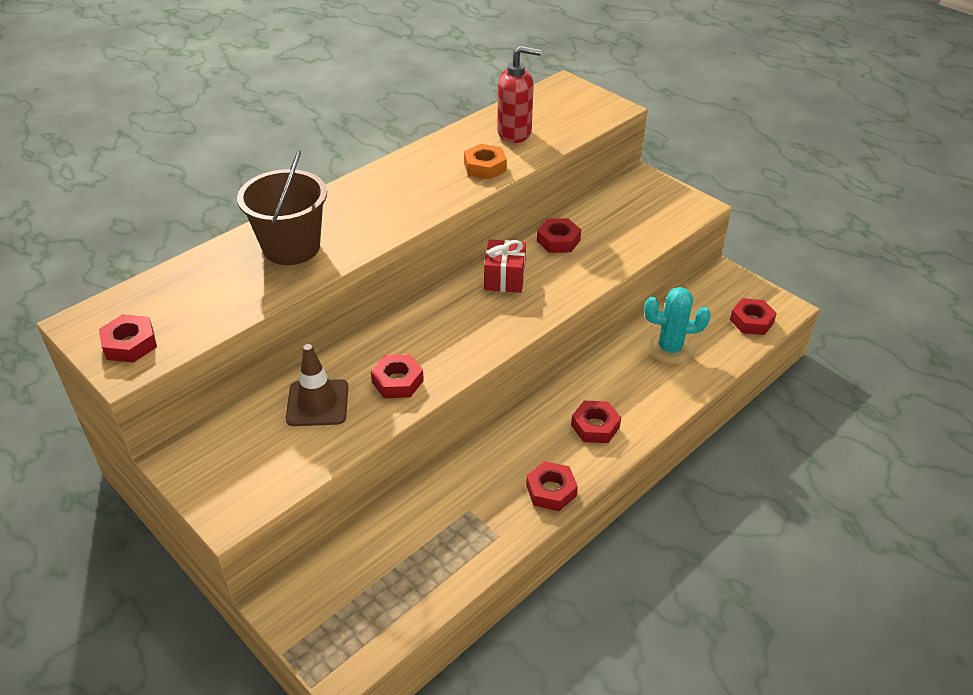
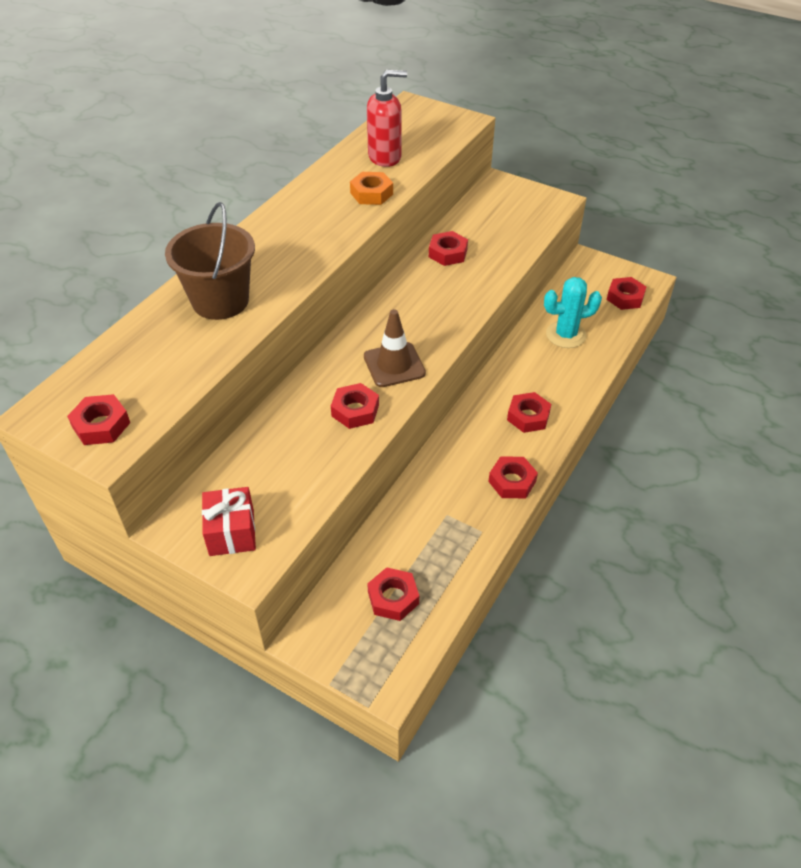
camera: 15 degrees left, 5 degrees up
brown traffic cone [286,344,348,426] -> brown traffic cone moved to [364,309,426,387]
red gift [484,239,526,293] -> red gift moved to [202,487,256,556]
none -> red nut [367,567,419,621]

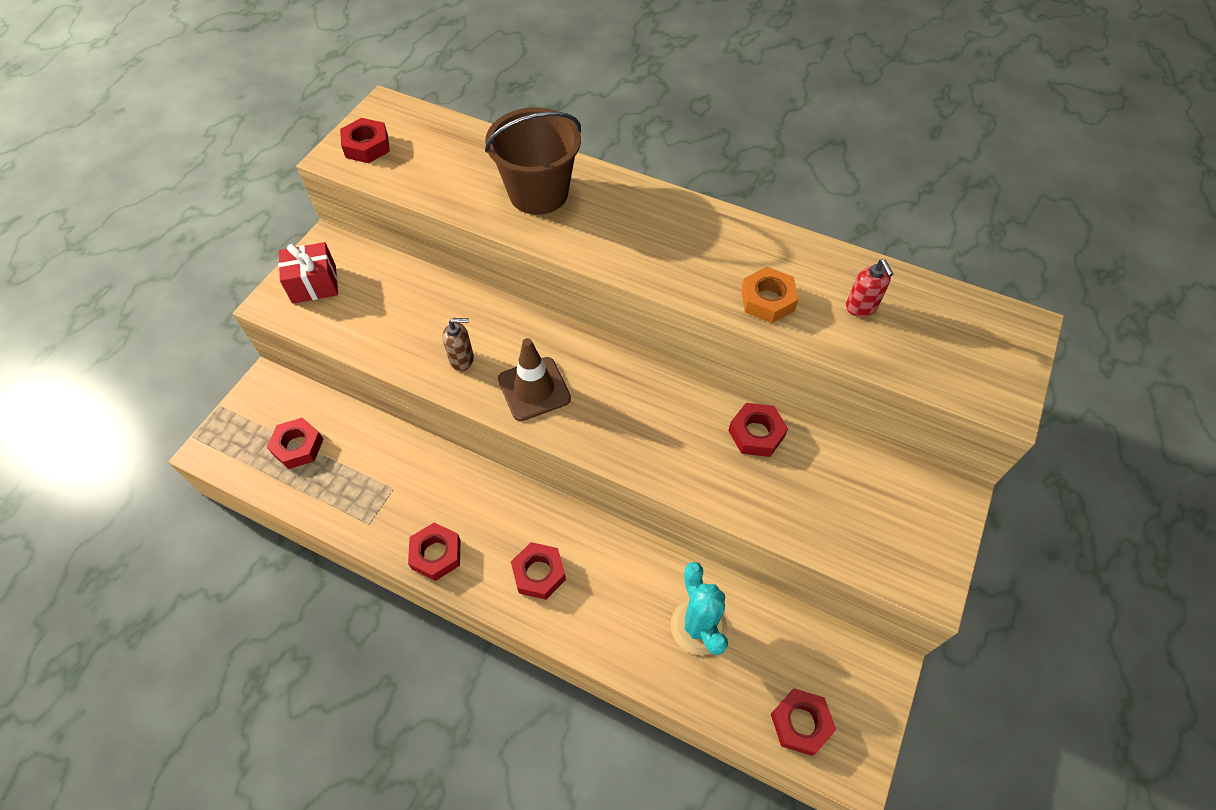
camera: 85 degrees right, 10 degrees up
red nut [331,383,379,429] -> brown soap dispenser [442,318,474,371]
red soap dispenser [367,70,407,167] -> red soap dispenser [846,259,893,317], size x0.58

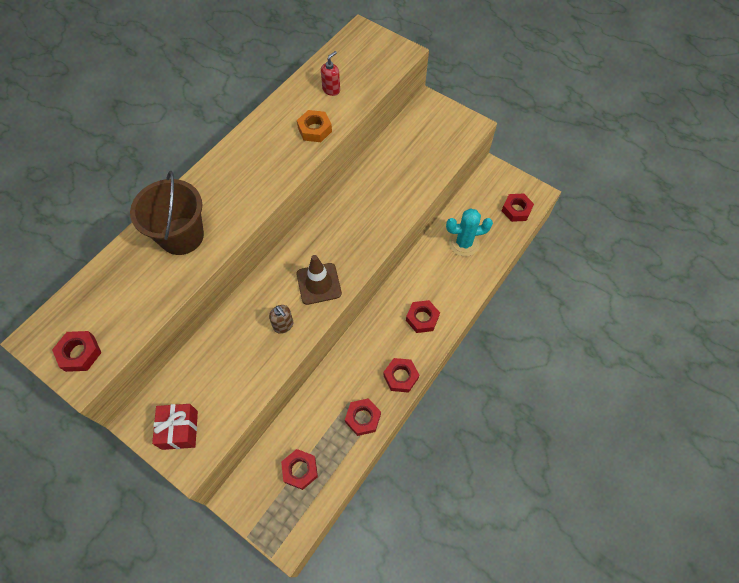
camera: 80 degrees left, 5 degrees up
brown soap dispenser [442,318,474,371] -> brown soap dispenser turned 135 degrees clockwise [269,305,293,334]
red nut [728,403,788,457] -> red nut moved to [345,398,381,436]
red soap dispenser [846,259,893,317] -> red soap dispenser turned 45 degrees counterclockwise [321,51,340,96]

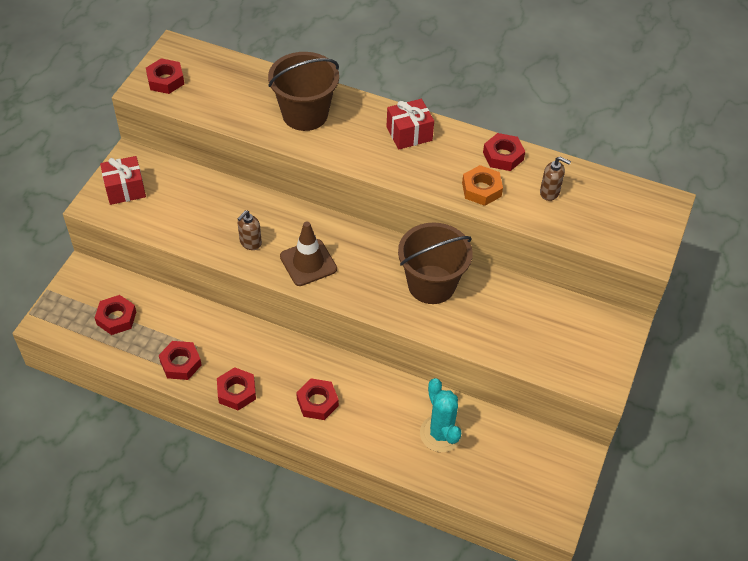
camera: 75 degrees right, 10 degrees down
red soap dispenser [321,51,340,96] -> brown soap dispenser [540,157,571,201]
red nut [502,193,534,222] -> red nut moved to [483,133,525,171]
none -> red gift [386,99,434,150]
none -> brown bucket [398,222,473,304]

